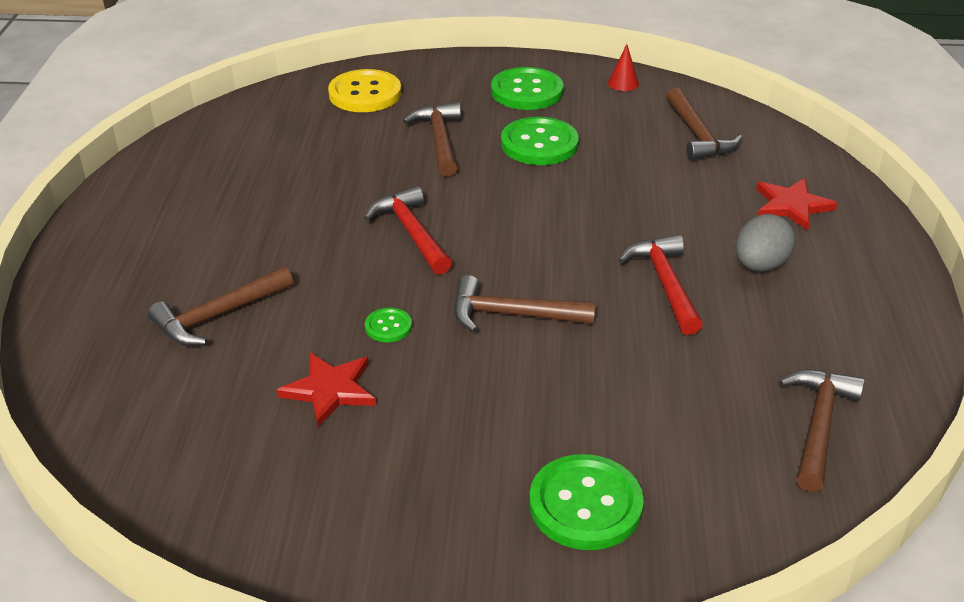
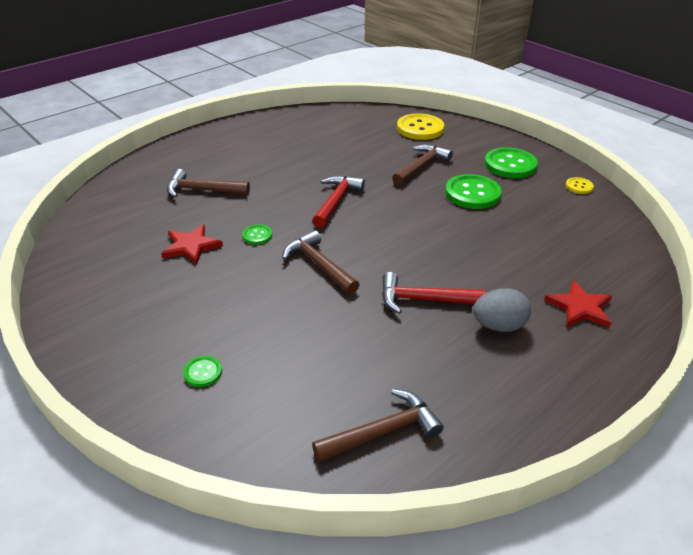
camera: 45 degrees right, 0 degrees up
green button [529,454,644,550] -> green button [183,356,222,387], size x0.49
red cone [608,44,639,91] -> yellow button [566,177,594,194]
red hammer [618,235,703,335] -> red hammer turned 120 degrees counterclockwise [382,272,485,314]
brown hammer [666,88,742,160] -> none

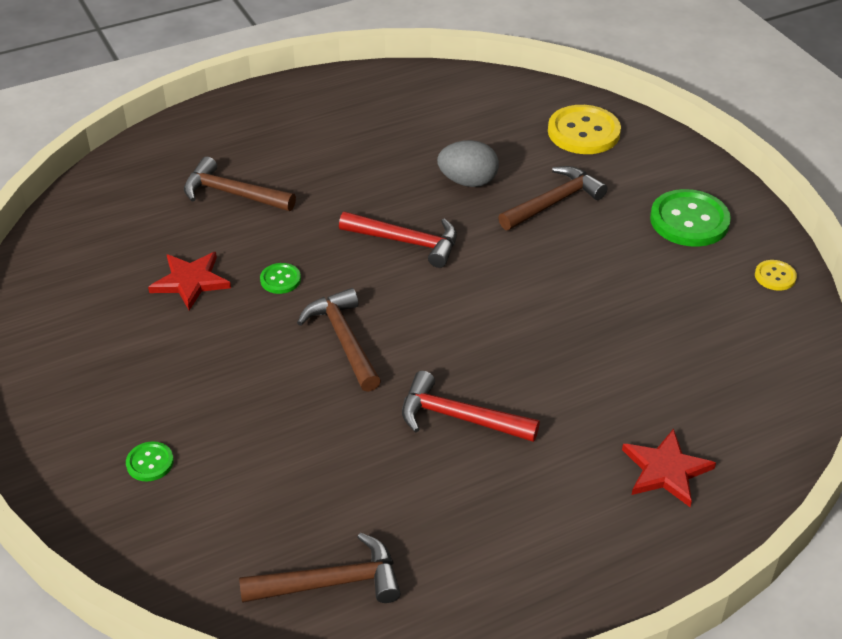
camera: 15 degrees right, 5 degrees up
red hammer [312,175,365,228] -> red hammer turned 75 degrees clockwise [339,212,457,268]
green button [445,174,501,209] -> none
grey egg [473,288,531,332] -> grey egg moved to [437,140,499,187]

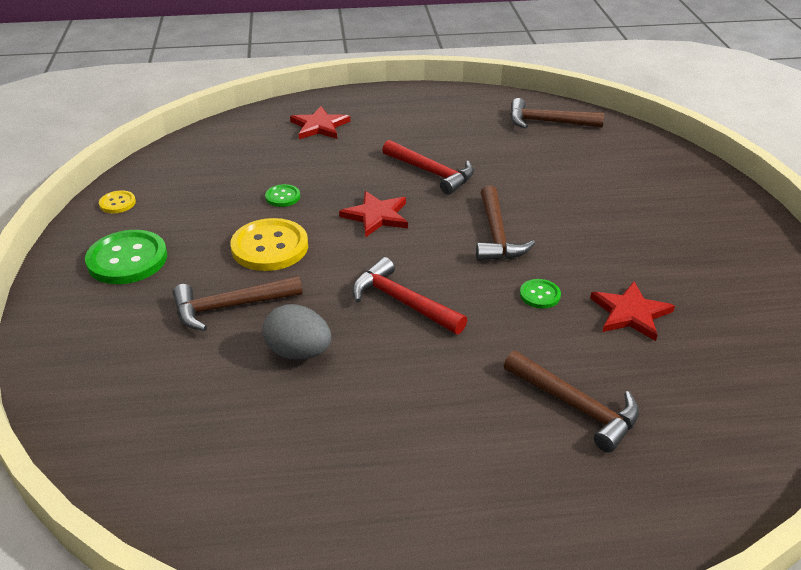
camera: 160 degrees left, 5 degrees down
green button [126,441,174,481] -> green button moved to [265,184,300,207]
yellow button [548,105,621,154] -> yellow button moved to [230,218,308,271]
none -> red star [339,191,408,237]

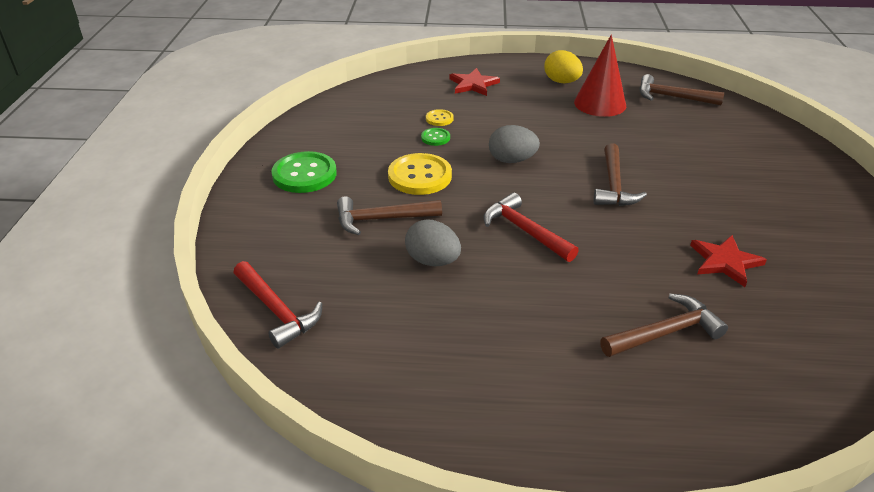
camera: 10 degrees right, 0 degrees up
yellow button [99,190,136,213] -> yellow button moved to [426,109,454,126]
red star [339,191,408,237] -> grey egg [489,125,540,163]
red hammer [382,140,474,195] -> red hammer moved to [233,261,322,349]
brown hammer [504,351,639,453] -> brown hammer turned 75 degrees counterclockwise [600,294,728,357]
green button [520,279,561,308] -> none
none -> yellow egg [544,50,583,83]
none -> red cone [574,34,626,117]

